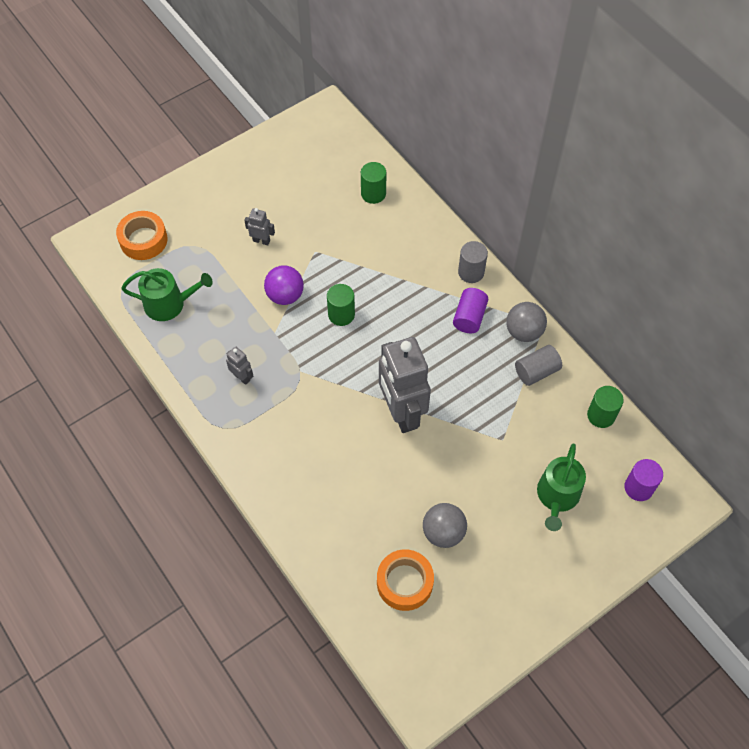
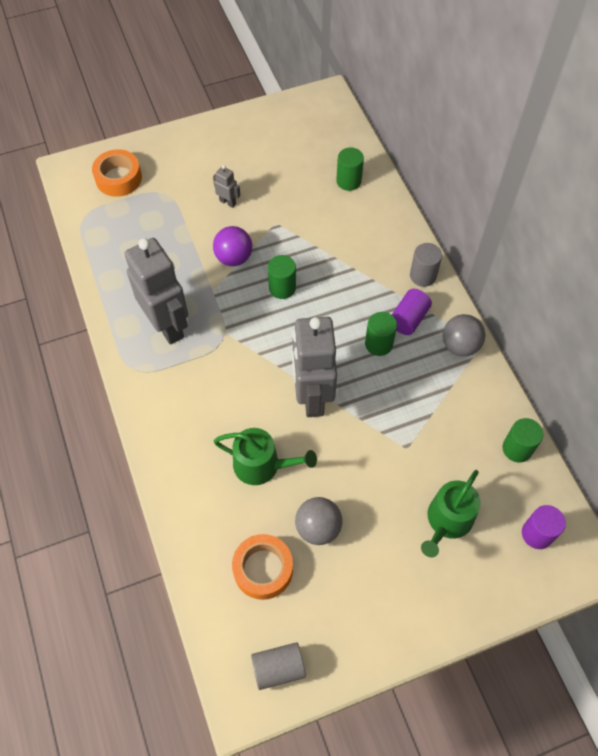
camera: 15 degrees right, 0 degrees up
green watering can [121,268,213,321] -> green watering can moved to [214,428,317,485]
grey robot [226,347,253,385] -> grey robot [125,238,188,345], size x2.40
grey cylinder [515,345,562,386] -> grey cylinder moved to [251,642,306,690]
none -> green cylinder [365,312,397,356]

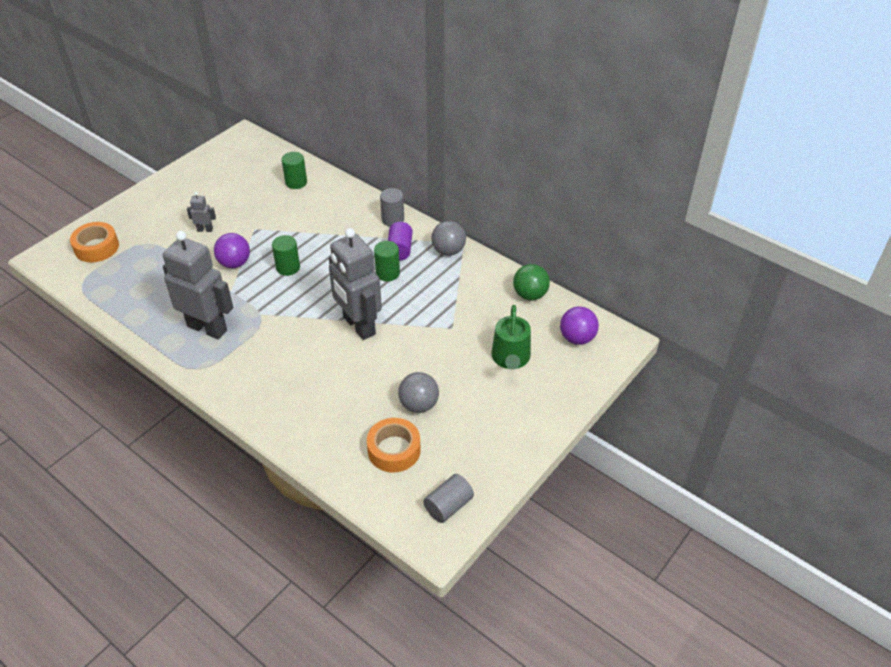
camera: 30 degrees left, 15 degrees down
green watering can [214,428,317,485] -> none
green cylinder [502,418,543,462] -> green ball [513,264,550,301]
purple cylinder [522,505,566,549] -> purple ball [560,306,599,345]

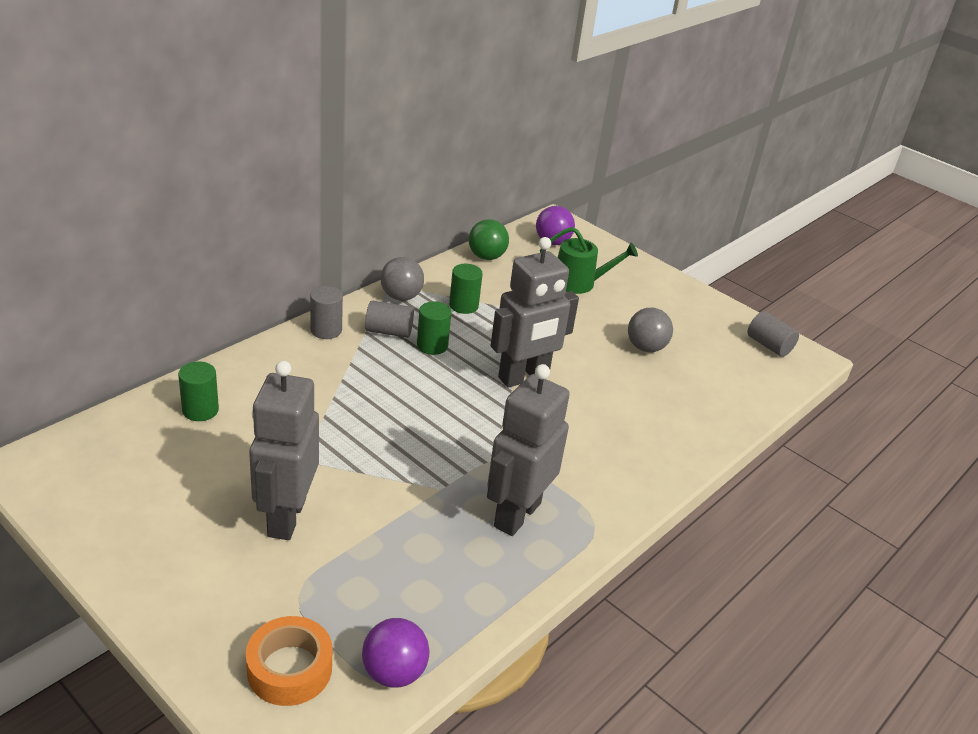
camera: 90 degrees left, 10 degrees down
grey robot [187,192,216,232] -> grey robot [249,361,319,540], size x2.40
purple ball [214,233,250,268] -> purple ball moved to [362,618,430,688]
green cylinder [272,235,300,276] -> green cylinder moved to [449,264,483,314]
orange tape [367,418,421,472] -> none
purple cylinder [388,222,413,261] -> grey cylinder [365,300,414,338]

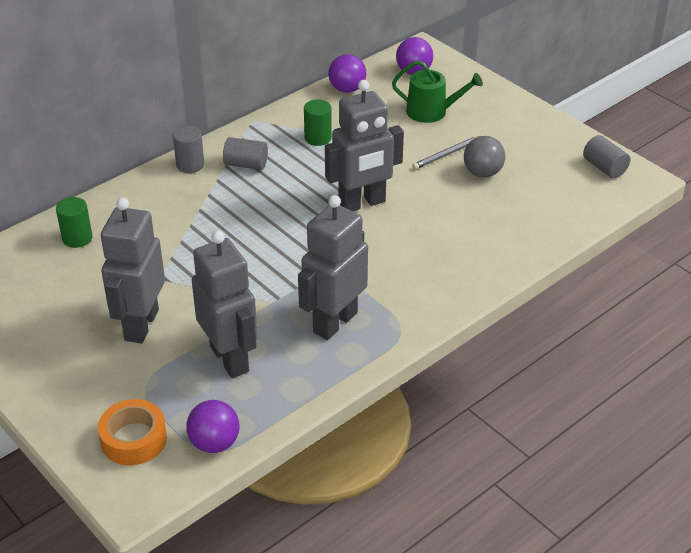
camera: 10 degrees right, 5 degrees up
grey ball [381,257,424,301] -> none
green cylinder [417,301,451,355] -> none
green ball [469,219,509,260] -> purple ball [328,54,366,93]
none -> grey robot [192,231,258,378]
none -> grey pencil [412,136,479,170]

